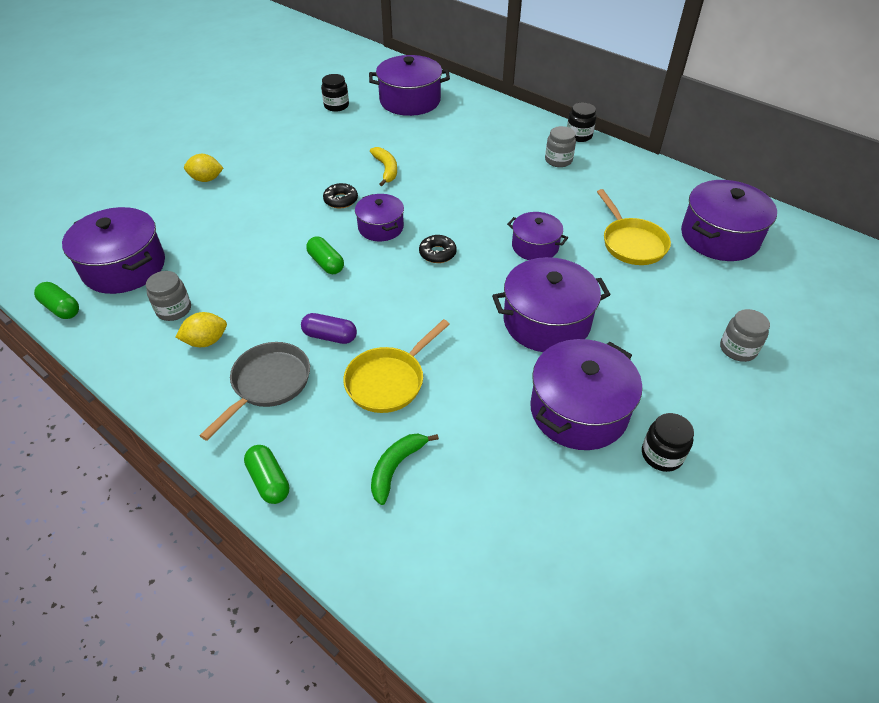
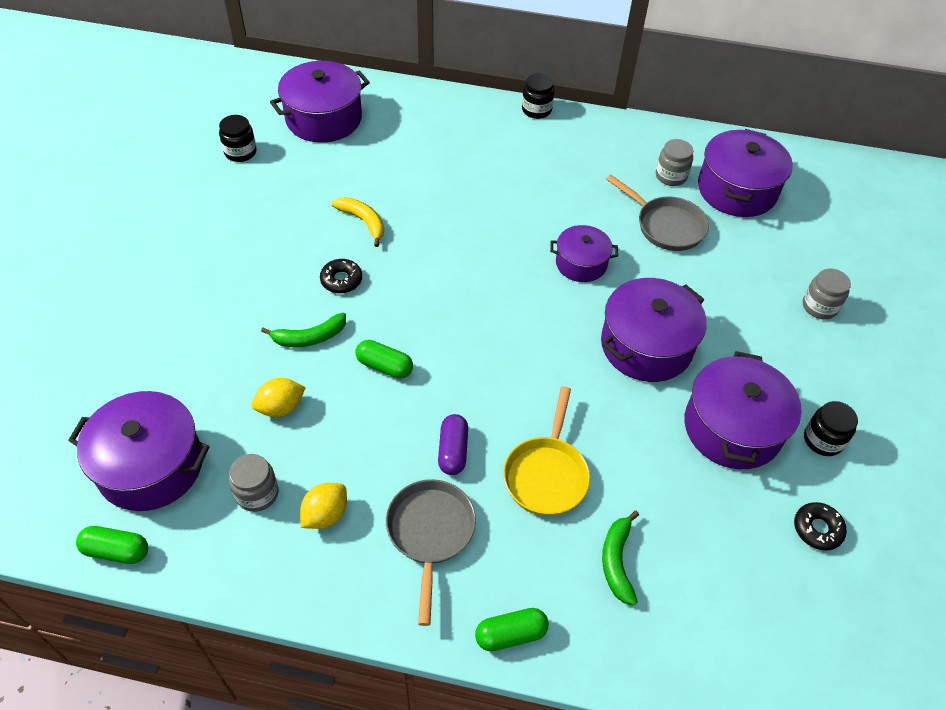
camera: 30 degrees left, 5 degrees up
yellow lemon [184,154,223,182] -> yellow lemon moved to [252,378,306,417]
green capsule [244,445,289,504] -> green capsule turned 45 degrees counterclockwise [475,608,549,651]
purple capsule [301,313,357,344] -> purple capsule turned 75 degrees counterclockwise [438,414,468,475]
purple pot [355,194,404,241] -> none
black donut [419,235,457,263] -> black donut moved to [794,502,847,551]
grey jar [545,126,576,167] -> grey jar moved to [656,139,693,186]
yellow pan [597,189,671,265] -> grey pan [606,175,709,251]
none -> green banana [261,313,346,347]

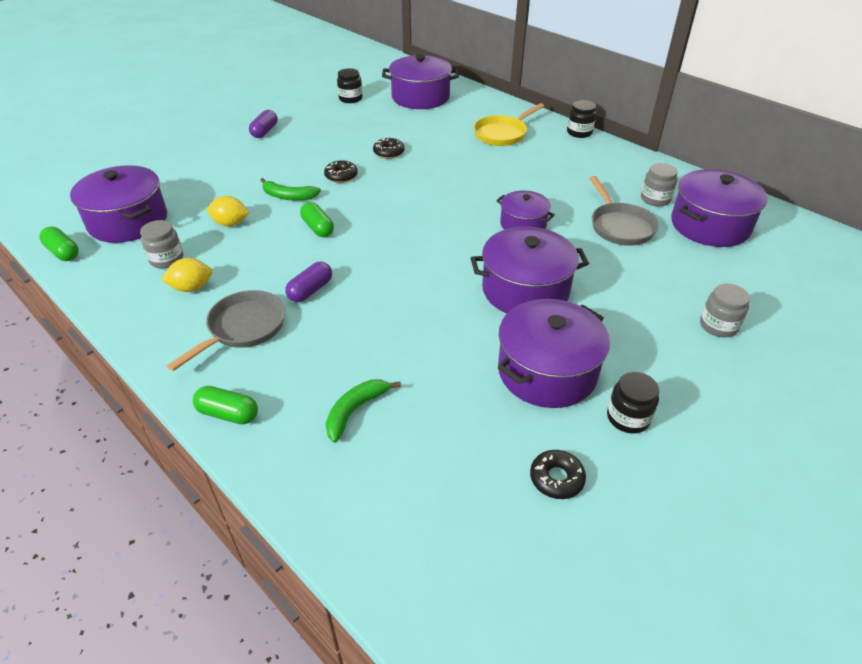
camera: 35 degrees right, 10 degrees down
yellow banana [331,197,384,247] -> black donut [373,138,405,159]
yellow pan [503,386,590,516] -> yellow pan moved to [474,103,544,146]
none -> purple capsule [249,110,278,138]

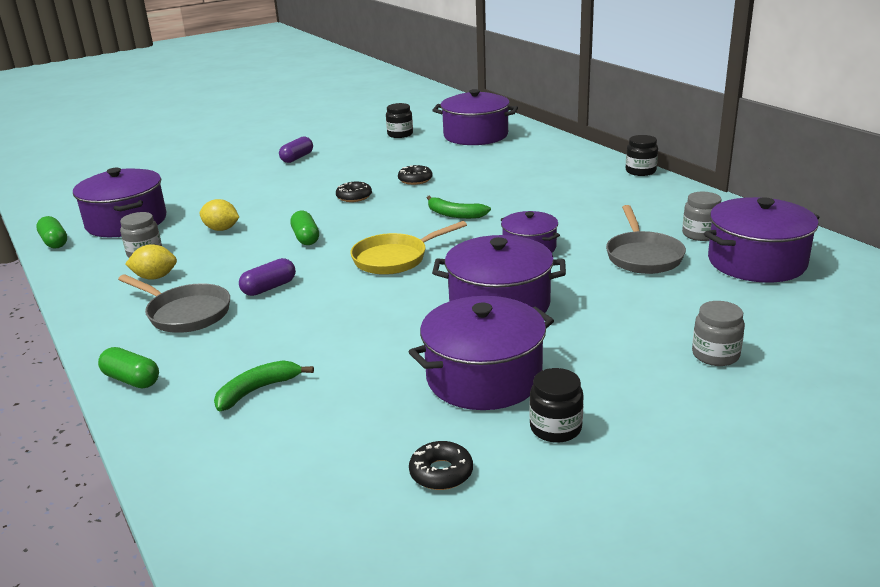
camera: 15 degrees right, 15 degrees down
grey pan [167,290,285,371] -> grey pan turned 75 degrees clockwise [118,275,230,333]
green banana [260,178,321,201] -> green banana moved to [427,196,491,219]
yellow pan [474,103,544,146] -> yellow pan moved to [351,221,467,275]

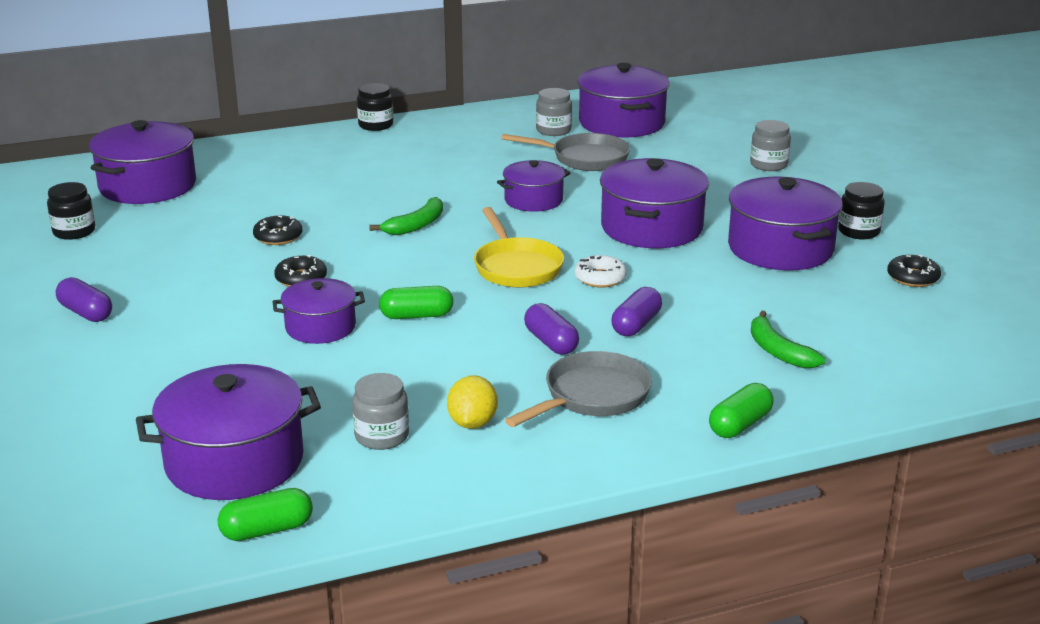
camera: 80 degrees left, 0 degrees up
yellow lemon [199,199,239,231] -> none
none -> purple pot [272,278,365,344]
none -> white donut [575,255,627,288]
none -> purple capsule [611,287,662,336]

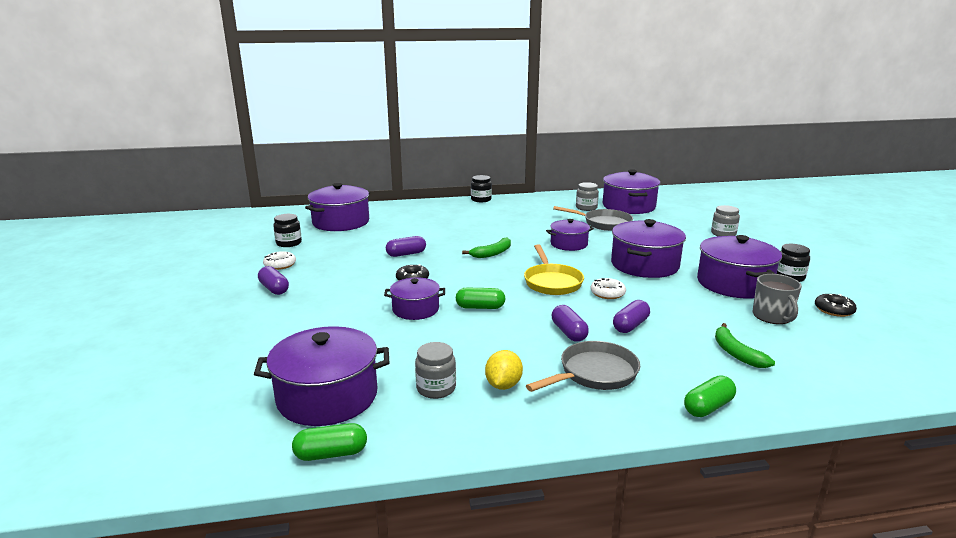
camera: 10 degrees right, 5 degrees down
black donut [253,215,302,245] -> purple capsule [386,236,426,257]
none -> white donut [263,251,296,270]
none -> grey mug [753,274,802,324]

